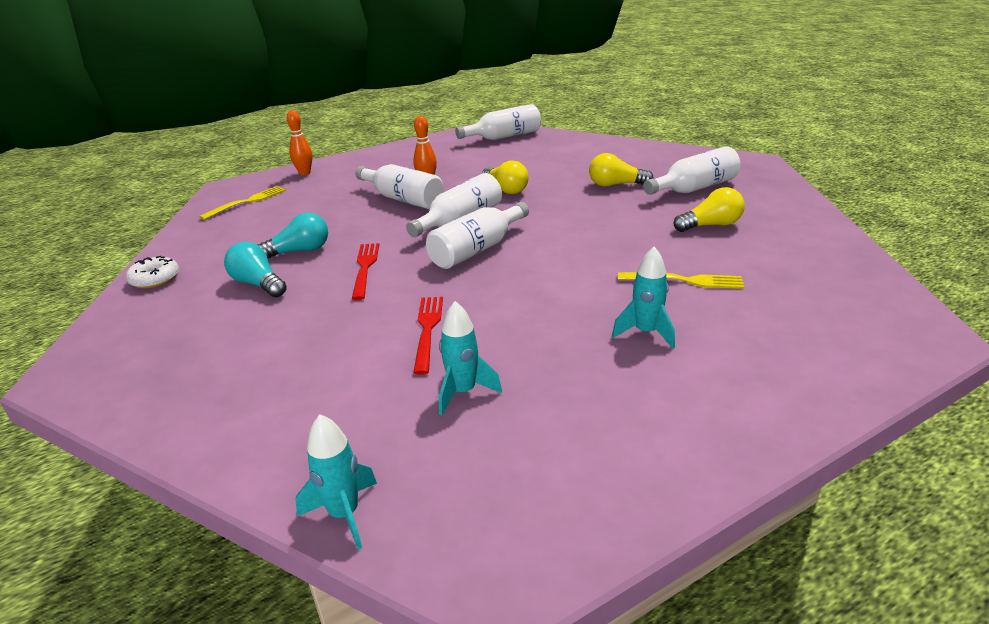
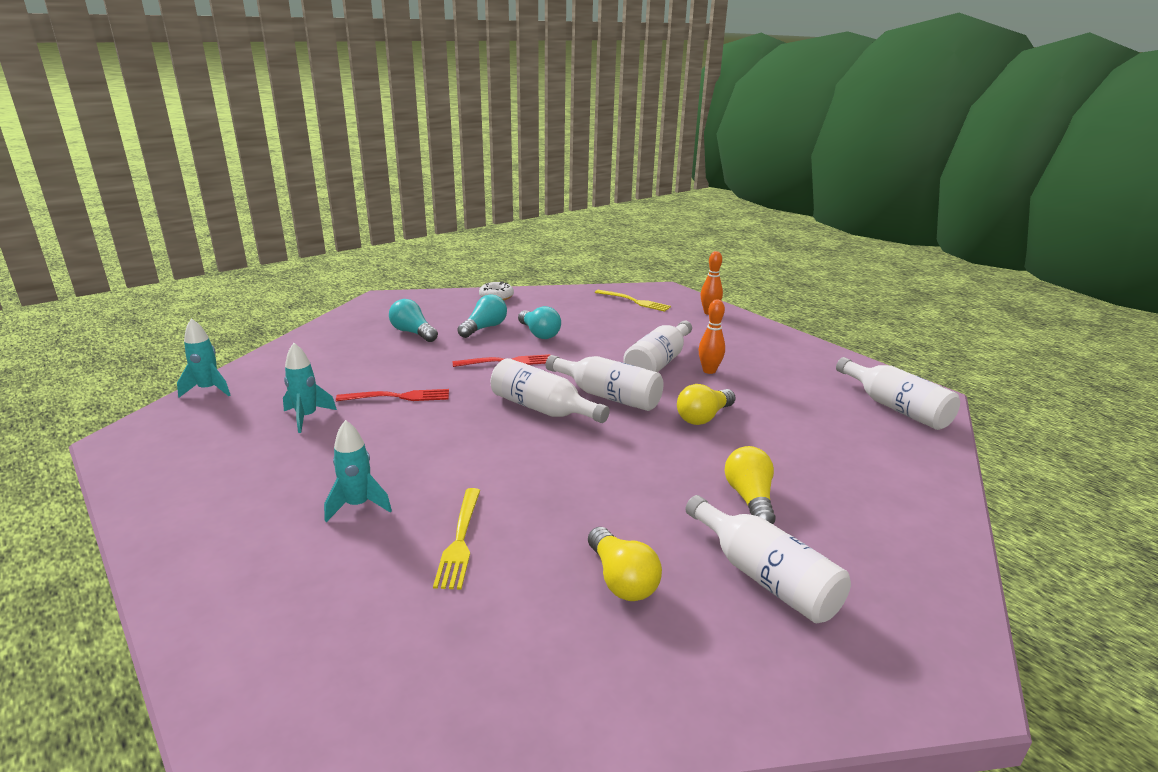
camera: 80 degrees right, 5 degrees down
none -> turquoise light bulb [389,299,438,342]

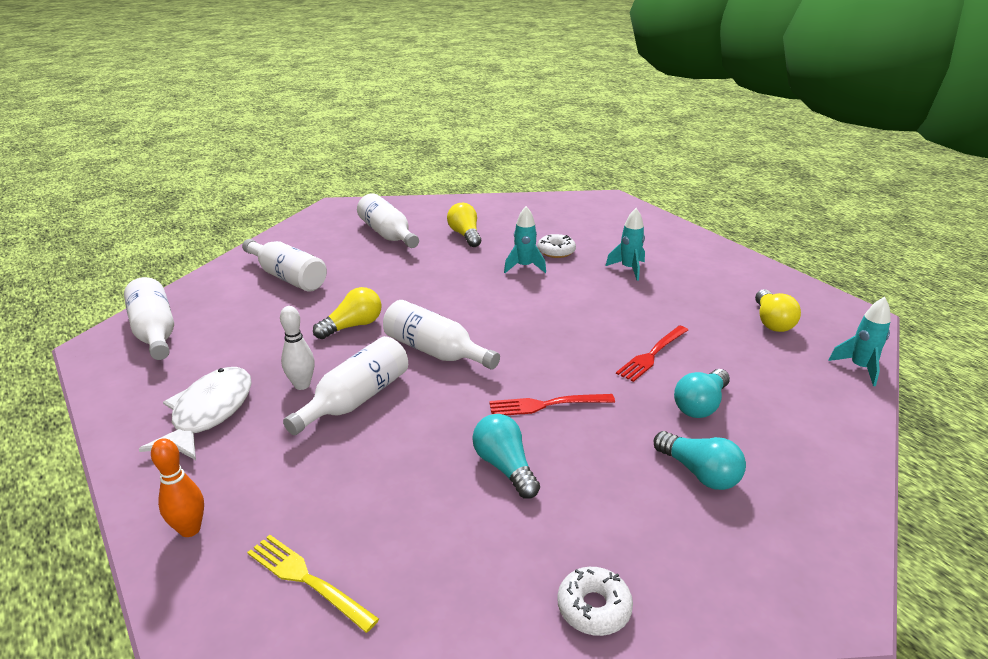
camera: 175 degrees left, 5 degrees up
turquoise rocket [283,343,337,433] -> turquoise rocket moved to [504,206,546,273]
red fork [336,389,449,401] -> red fork turned 45 degrees counterclockwise [616,326,688,382]
yellow fork [433,488,480,590] -> white donut [538,234,576,258]
turquoise light bulb [457,294,507,338] -> turquoise light bulb moved to [674,369,730,418]
white bottle [491,358,610,423] -> white bottle moved to [242,239,327,292]
orange bowling pin [698,299,725,374] -> white bowling pin [280,306,315,390]
yellow light bulb [725,446,775,524] -> yellow light bulb moved to [755,289,801,332]
none -> white fish [139,367,251,460]

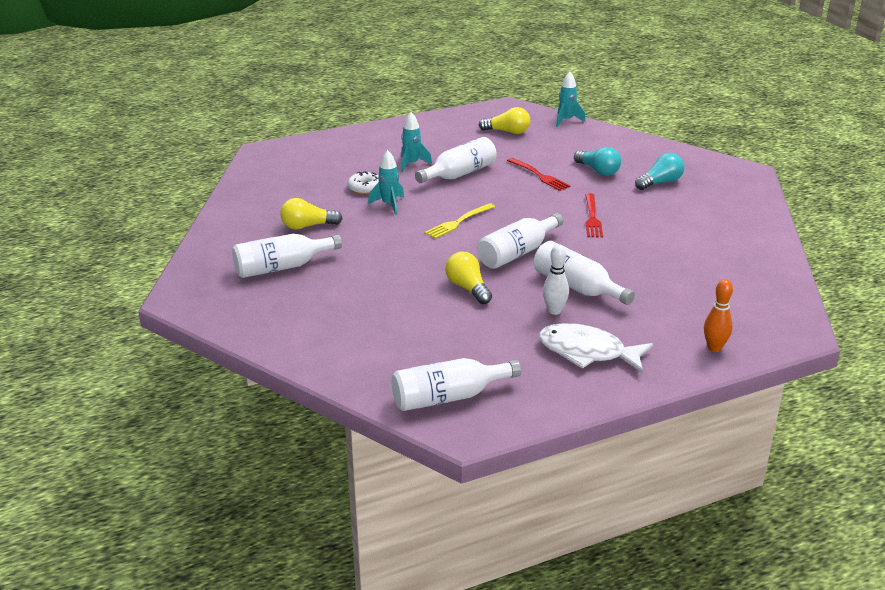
camera: 80 degrees left, 0 degrees up
white bottle [242,239,327,292] -> white bottle moved to [415,137,496,183]
yellow fork [247,535,379,633] -> yellow fork moved to [425,203,495,239]
turquoise light bulb [472,414,540,499] -> none
white donut [557,567,633,636] -> none

